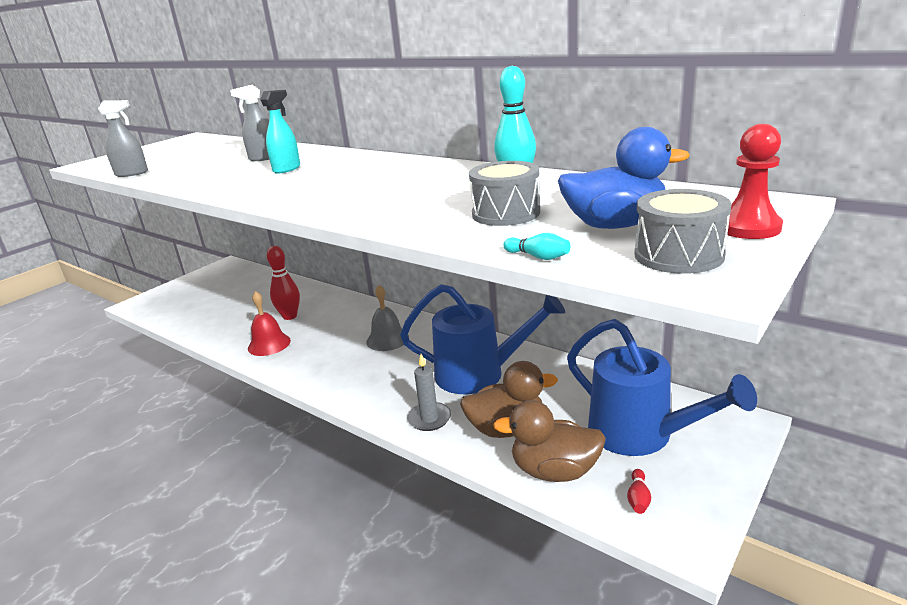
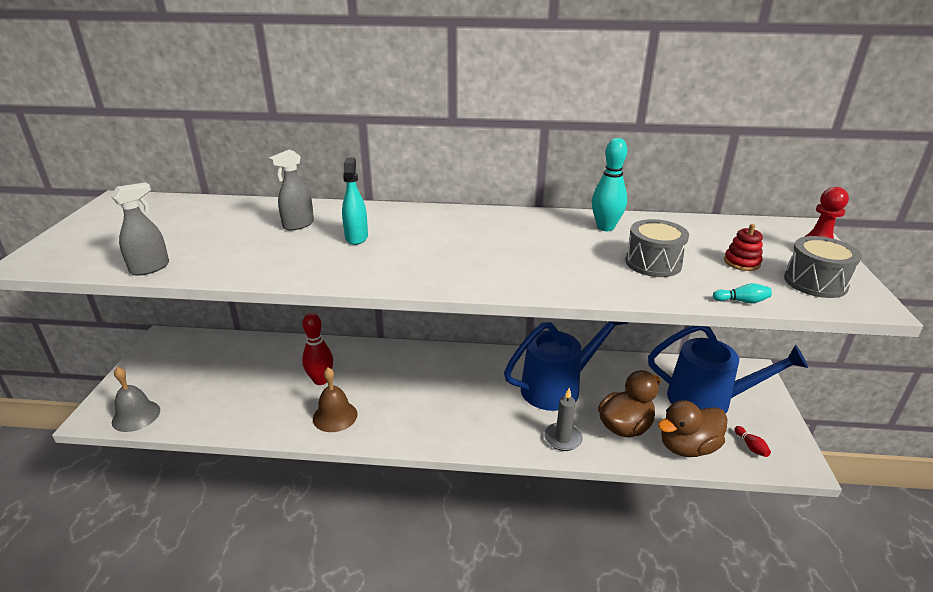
camera: 35 degrees left, 5 degrees up
red bell [248,291,291,356] -> brown bell [313,367,358,432]
grey bell [366,285,409,351] -> grey bell moved to [112,367,160,432]
blue duck [558,127,690,229] -> red stacking toy [724,224,763,271]

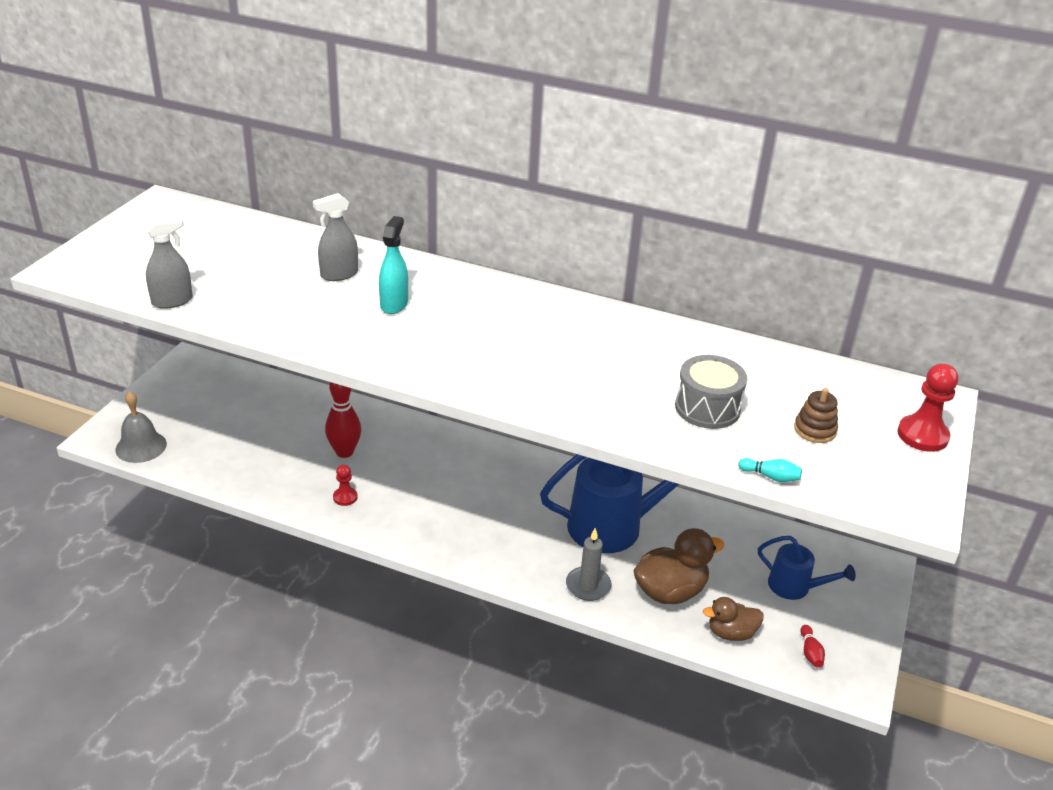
camera: 15 degrees right, 5 degrees up
brown bell [313,367,358,432] -> red pawn [333,464,358,506]
turquoise bowling pin [592,138,627,231] -> none
blue watering can [648,326,808,414] -> blue watering can [758,536,856,600], size x0.54
brown duck [658,400,727,457] -> brown duck [703,597,763,641], size x0.63
red stacking toy [724,224,763,271] -> brown stacking toy [794,388,838,443]
grey drum [784,236,862,298] -> none

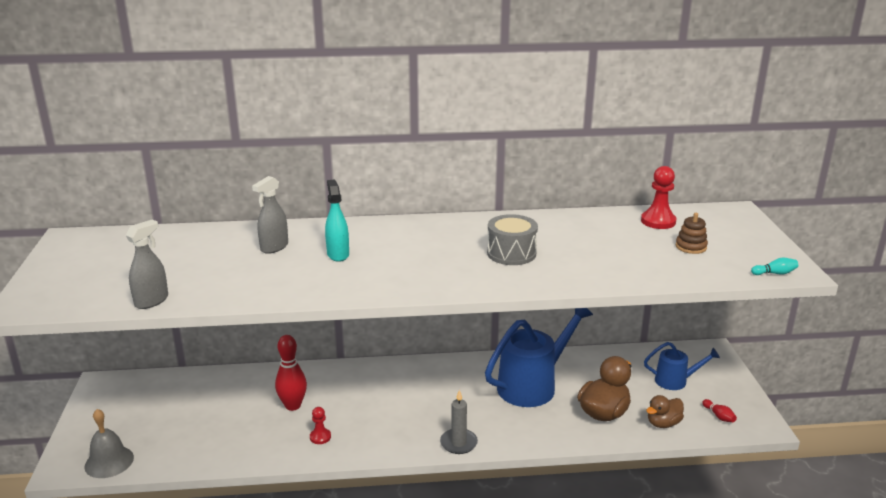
camera: 25 degrees left, 10 degrees down
grey candle [566,528,612,601] -> grey candle moved to [440,389,478,454]
grey drum [675,355,747,429] -> grey drum moved to [487,214,538,265]
turquoise bowling pin [738,458,802,482] -> turquoise bowling pin moved to [751,258,798,275]
red pawn [897,363,958,452] -> red pawn moved to [641,166,676,229]

